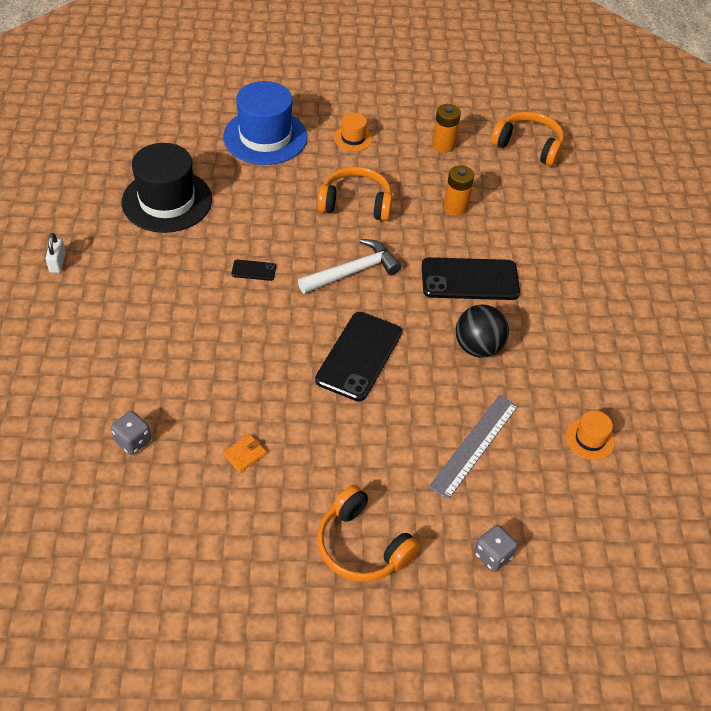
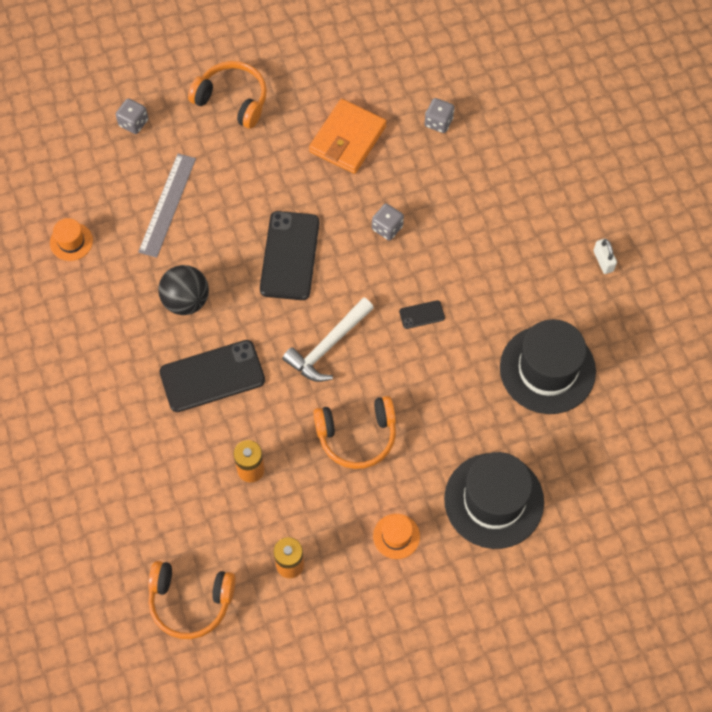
camera: 165 degrees right, 15 degrees up
blue hat [223,81,308,165] -> black hat [444,452,544,549]
orange wallet [223,434,267,473] -> orange wallet [309,99,387,174], size x2.30
none -> grey dice [372,203,404,240]

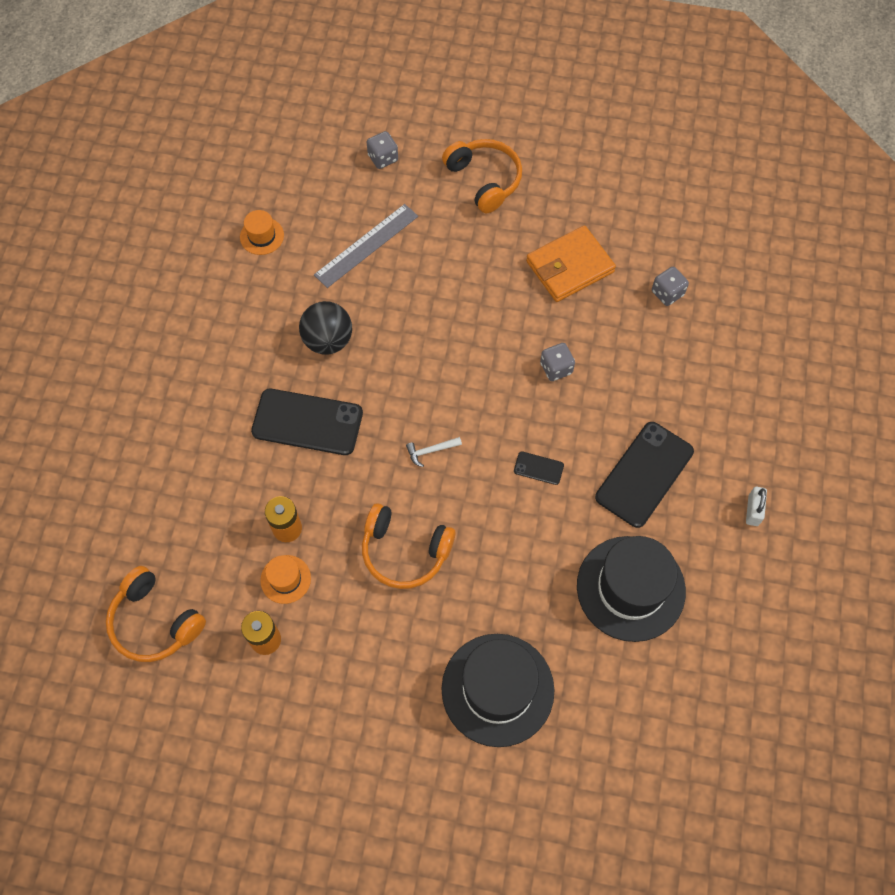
camera: 30 degrees right, 0 degrees up
black phone [260,211,320,300] -> black phone moved to [595,422,694,528]
white hammer [282,297,374,382] -> white hammer [406,437,462,467], size x0.48
orange hat [373,514,420,559] -> orange hat moved to [260,555,311,604]

